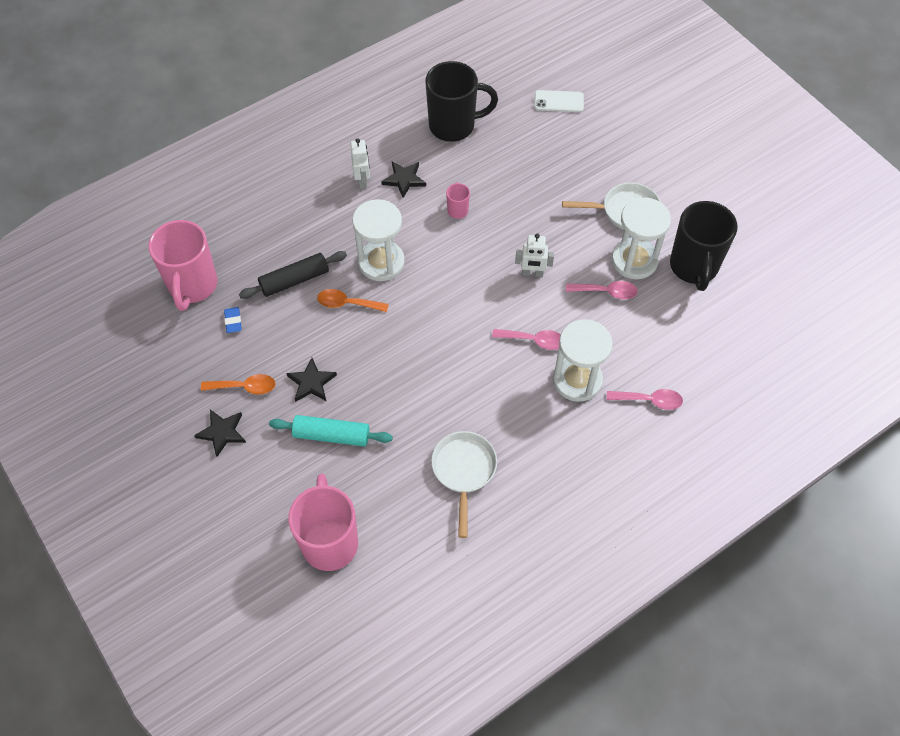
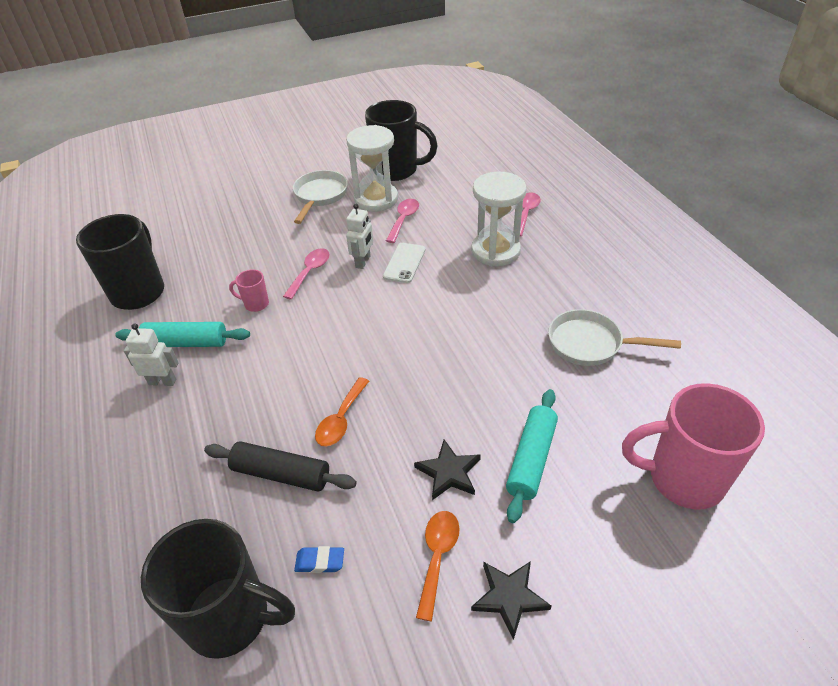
camera: 75 degrees left, 15 degrees down
pink mug [148,220,217,311] -> black mug [141,519,295,659]
black rolling pin [239,251,347,299] -> black rolling pin turned 60 degrees counterclockwise [204,441,357,492]
white hourglass [352,199,405,281] -> none
black star [381,161,426,198] -> turquoise rolling pin [115,322,250,347]
pink spoon [492,329,561,350] -> pink spoon moved to [283,248,330,300]
white phone [534,90,584,112] -> white phone moved to [383,243,425,283]

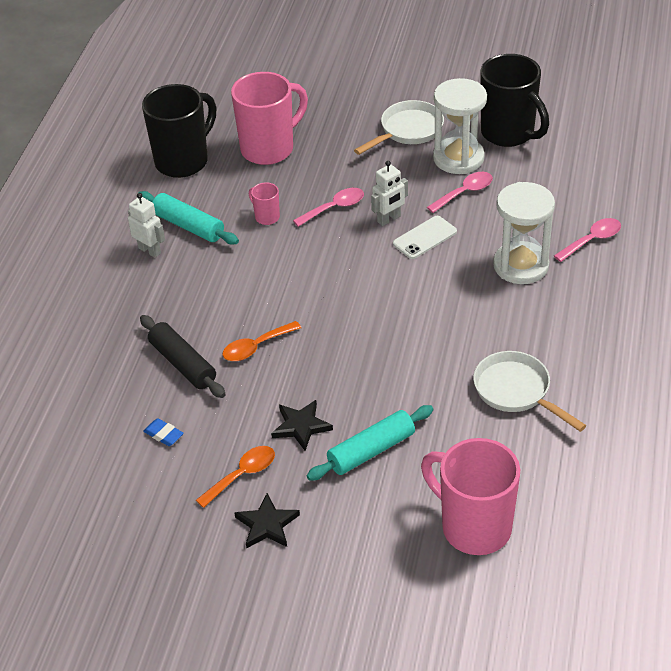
camera: 35 degrees right, 0 degrees up
black mug [141,519,295,659] -> none
none -> pink mug [231,72,308,165]

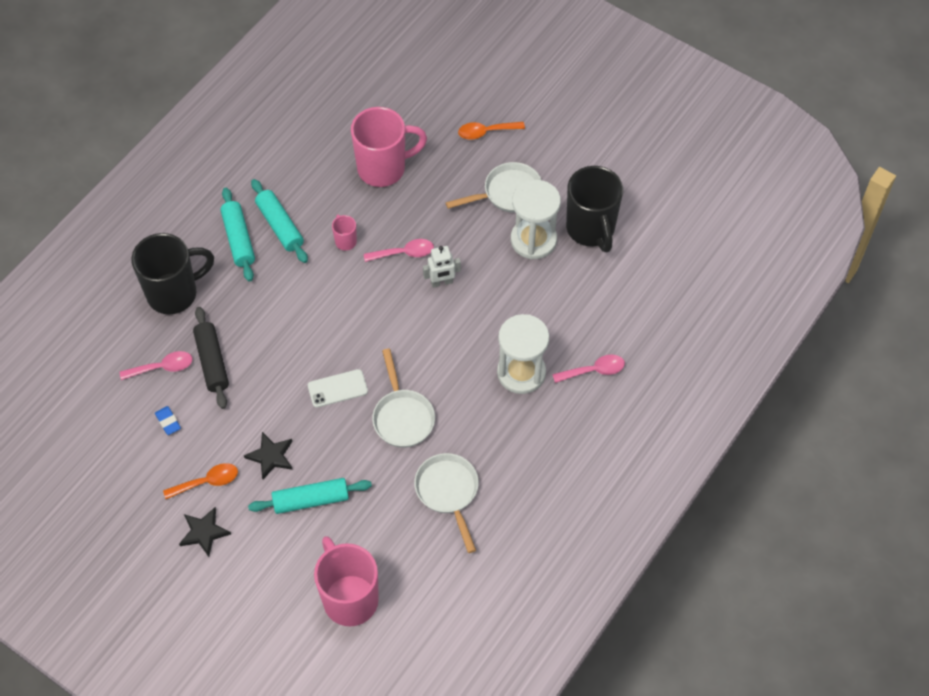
camera: 20 degrees right, 15 degrees up
white robot [128,193,165,258] -> turquoise rolling pin [220,188,255,282]
black mug [142,84,216,178] -> black mug moved to [131,233,214,315]
orange spoon [223,321,301,361] -> orange spoon moved to [458,122,525,140]
white phone [393,216,457,259] -> white phone moved to [308,369,368,408]
pink spoon [427,172,493,213] -> pink spoon moved to [120,351,192,380]
none -> white pan [372,349,435,448]

